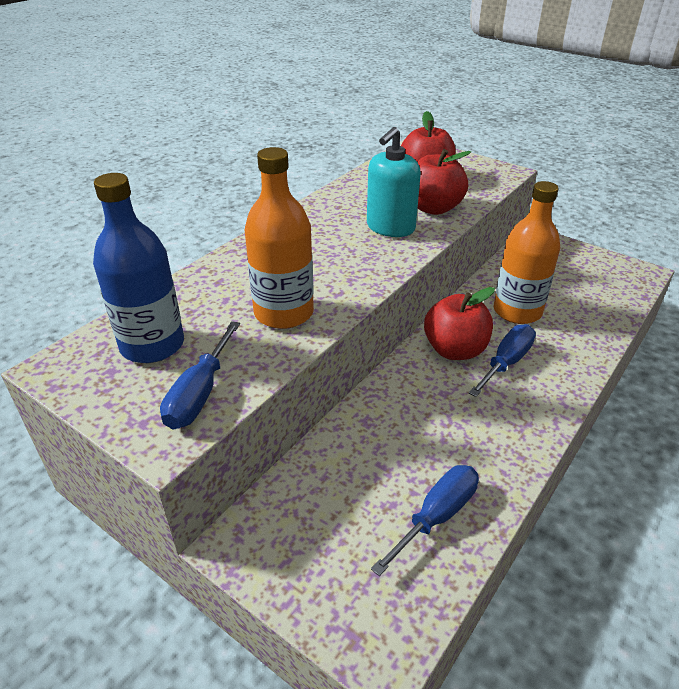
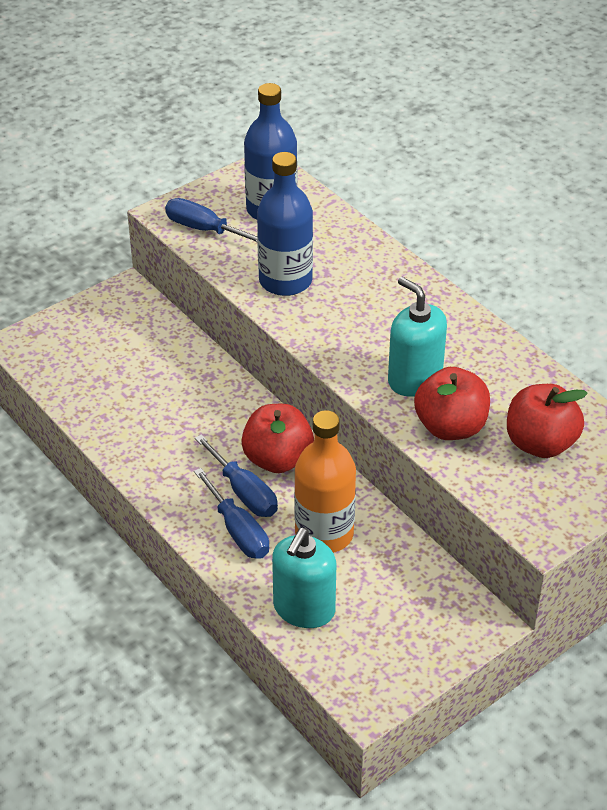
camera: 105 degrees right, 5 degrees up
orange bottle [245,147,314,329] -> blue bottle [257,152,313,296]
blue screwdriver [371,465,479,576] -> blue screwdriver moved to [194,468,269,559]
none -> turquoise soap dispenser [272,528,336,628]

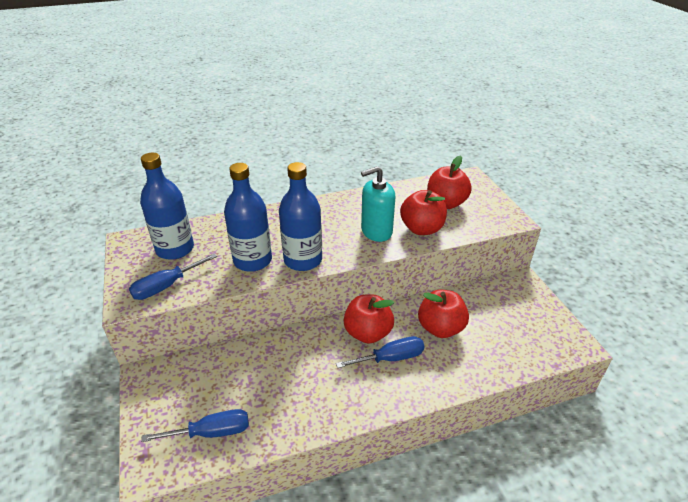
camera: 70 degrees left, 5 degrees down
blue screwdriver [194,468,269,559] -> blue screwdriver moved to [141,409,249,442]
turquoise soap dispenser [272,528,336,628] -> none
orange bottle [294,410,356,553] -> red apple [418,290,469,338]
none -> blue bottle [279,162,322,271]

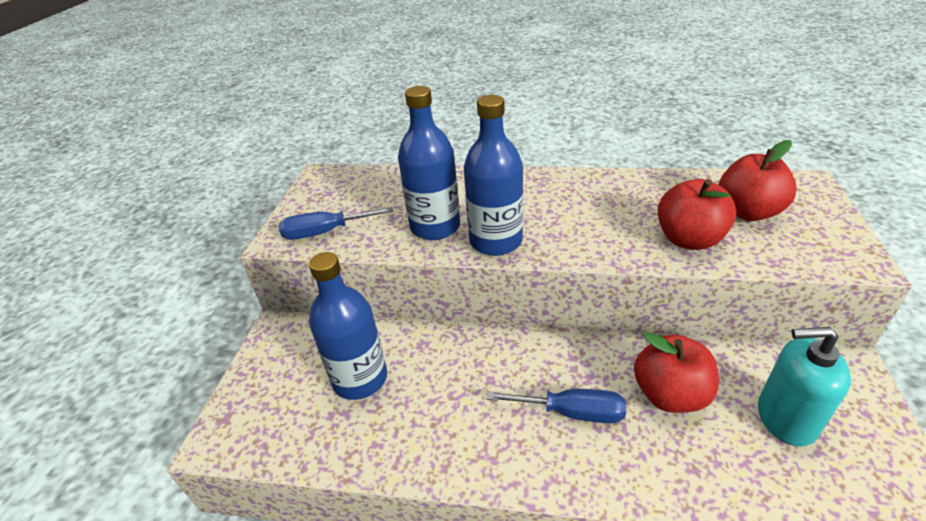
camera: 30 degrees right, 0 degrees up
blue bottle [140,153,194,260] -> blue bottle moved to [309,252,387,400]
blue screwdriver [141,409,249,442] -> none
red apple [344,294,394,344] -> none
turquoise soap dispenser [361,166,396,242] -> turquoise soap dispenser moved to [758,327,851,447]

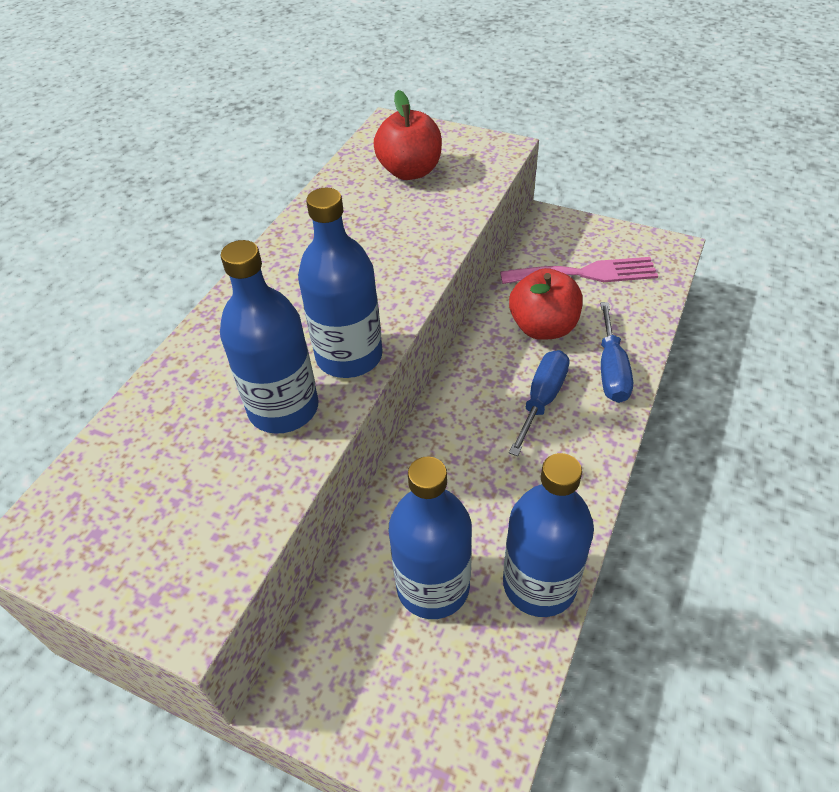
camera: 75 degrees left, 10 degrees up
blue screwdriver [279,207,393,240] -> blue screwdriver moved to [600,302,633,403]
red apple [658,179,736,250] -> none
turquoise soap dispenser [758,327,851,447] -> pink fork [500,257,658,284]
none -> blue bottle [503,453,594,617]

